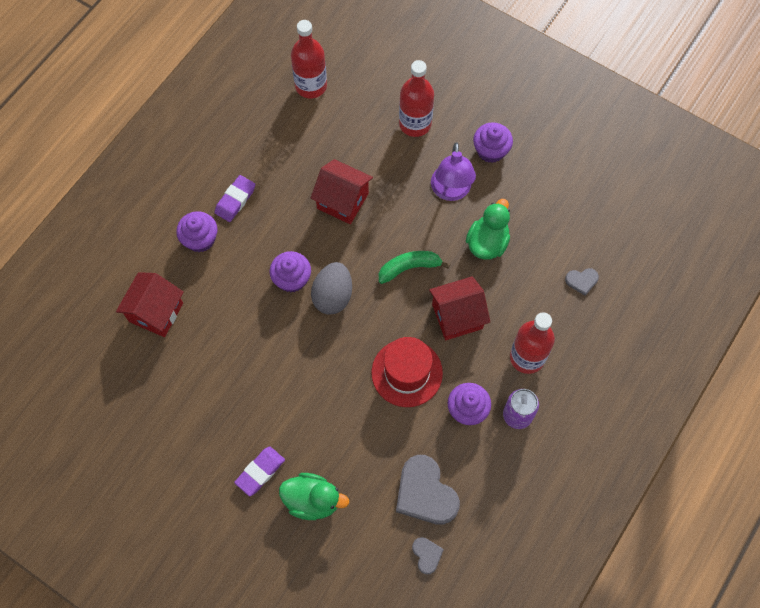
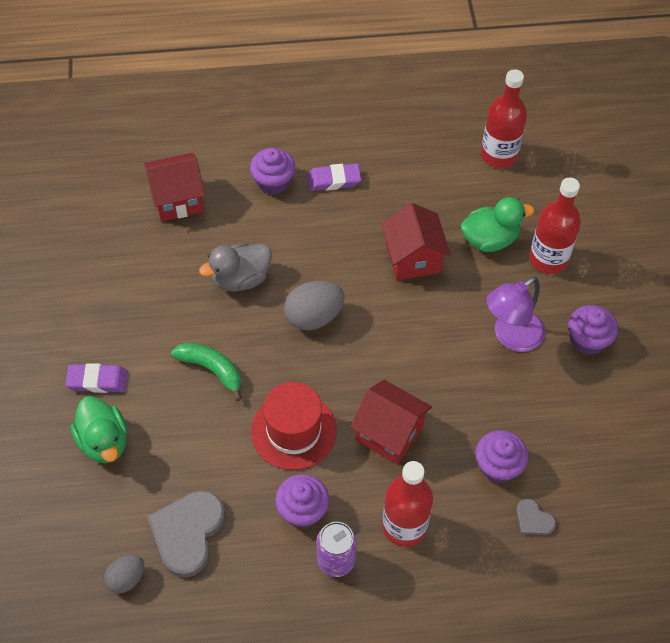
camera: 50 degrees right, 10 degrees down
purple cupcake [270,251,311,292] -> purple cupcake moved to [475,430,528,483]
green banana [379,251,450,284] -> green banana moved to [171,343,242,401]
grey heart [412,537,444,575] -> grey egg [104,555,144,593]
green duck [466,199,510,260] -> green duck moved to [461,197,534,252]
none -> grey duck [199,243,272,292]

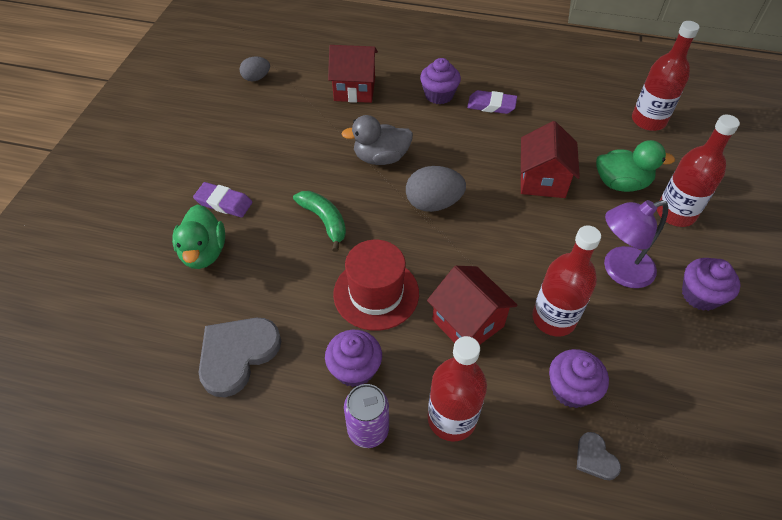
camera: 20 degrees right, 5 degrees down
grey egg [104,555,144,593] -> grey egg moved to [240,57,270,81]
none -> red bottle [532,226,601,336]

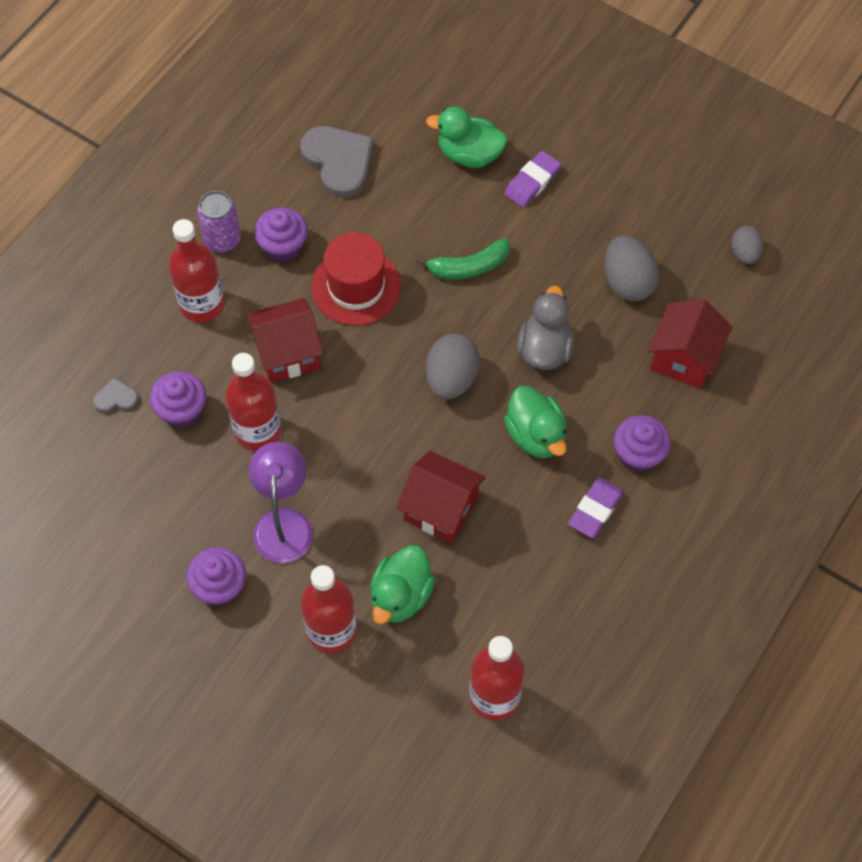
camera: 110 degrees right, 10 degrees up
none -> green duck [504,386,567,458]
none -> grey egg [605,236,659,301]

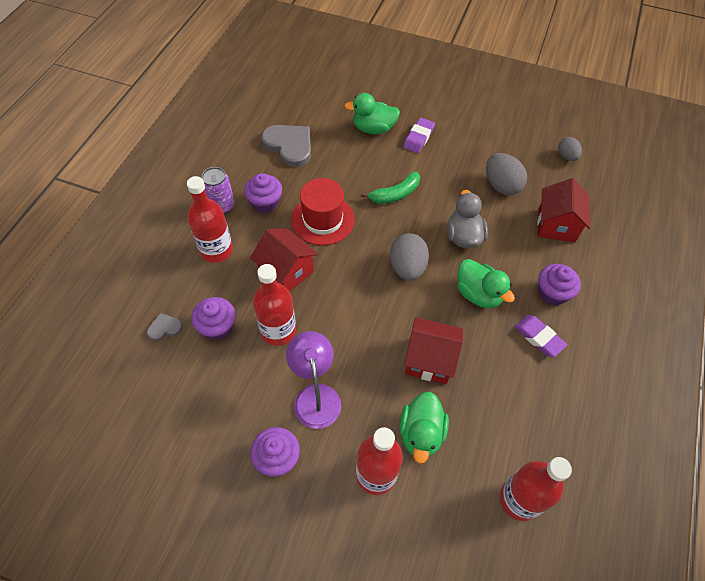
camera: 15 degrees left, 5 degrees down
red house [246,298,323,383] -> red house turned 75 degrees clockwise [250,228,318,292]
purple eraser [568,478,624,538] -> purple eraser turned 60 degrees counterclockwise [514,315,567,357]

